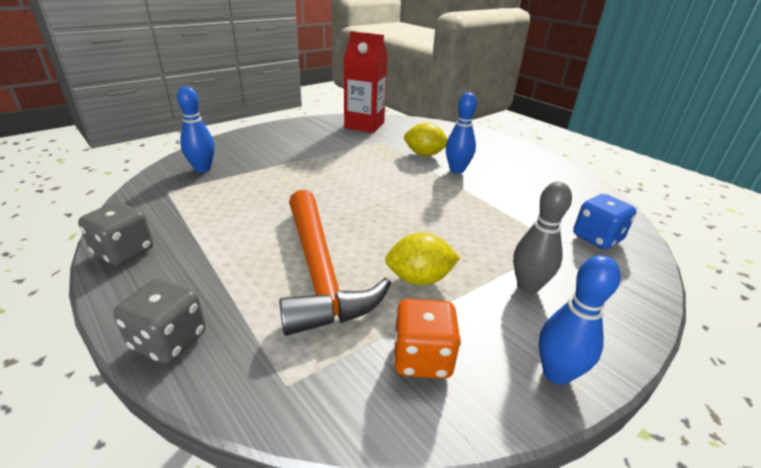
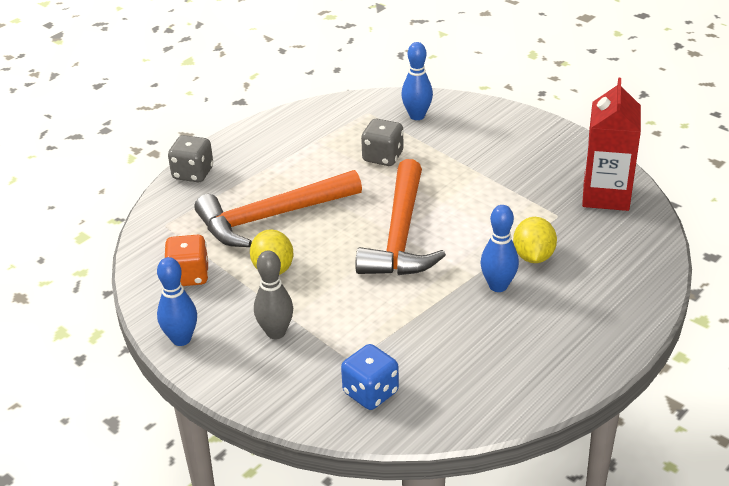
camera: 85 degrees right, 5 degrees up
grey dice [78,202,153,266] -> grey dice moved to [361,119,404,166]
none -> orange hammer [355,159,446,275]

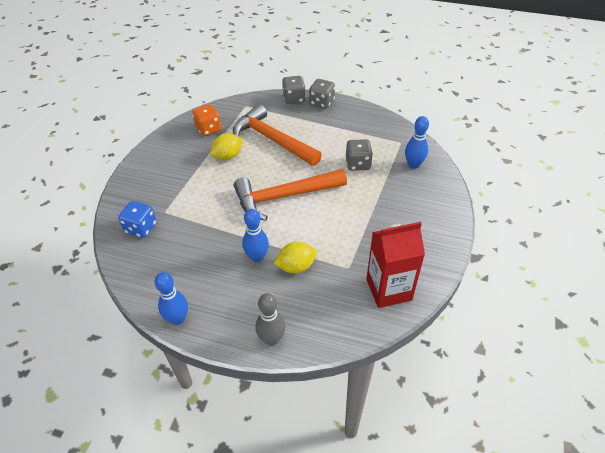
camera: 65 degrees right, 10 degrees up
blue bowling pin [157,257,197,346] -> blue bowling pin moved to [155,272,188,325]
grey bowling pin [254,250,293,339] -> grey bowling pin moved to [255,293,285,346]
none -> grey dice [309,79,335,109]

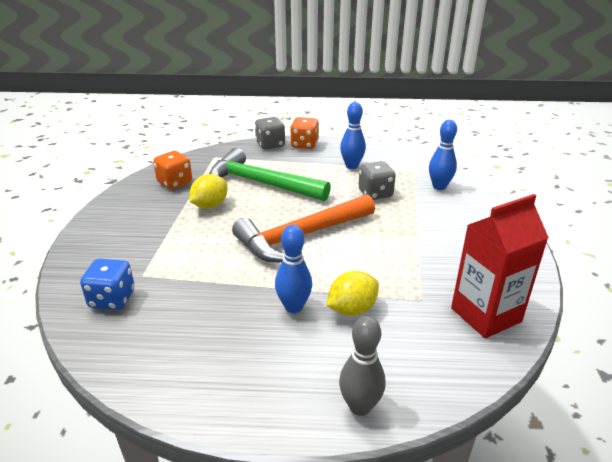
camera: 15 degrees left, 15 degrees down
blue bowling pin [155,272,188,325] -> blue bowling pin moved to [340,102,366,169]
orange hammer [233,104,322,166] -> green hammer [209,148,331,201]
grey dice [309,79,335,109] -> orange dice [290,117,319,149]

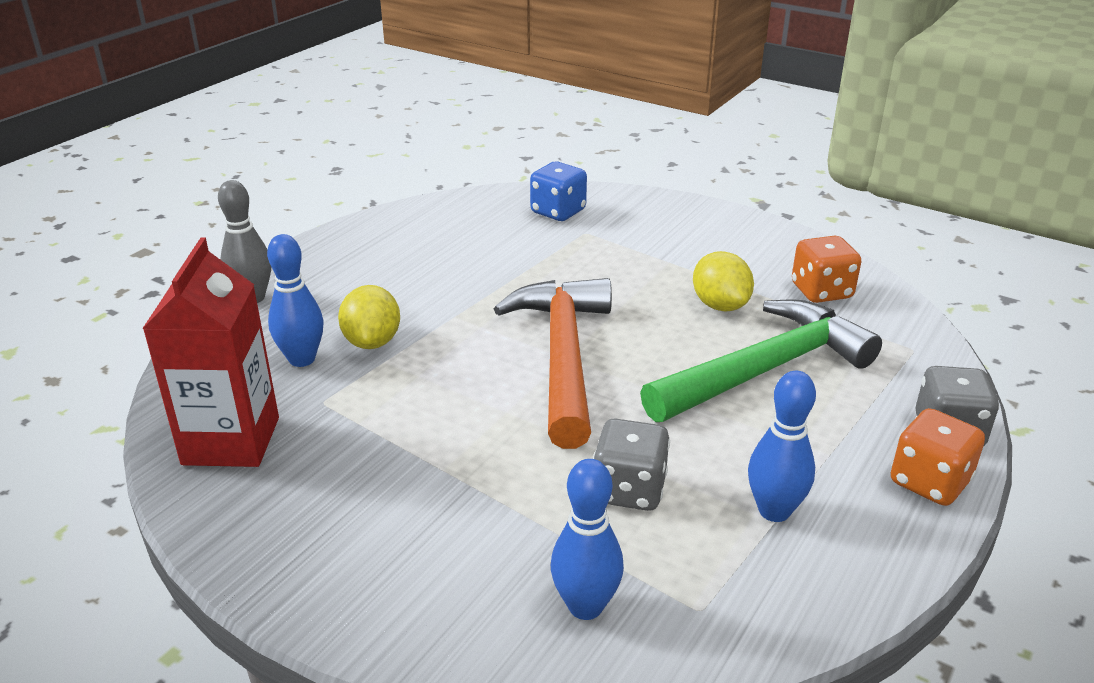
camera: 120 degrees right, 0 degrees up
blue bowling pin [275,225,312,313] -> blue bowling pin moved to [267,234,323,367]

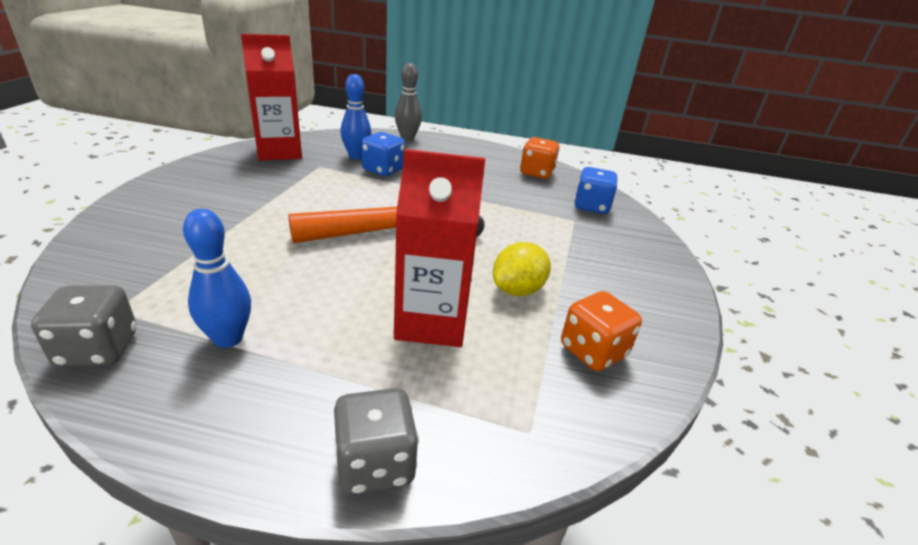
camera: 65 degrees right, 0 degrees up
yellow lemon [338,285,400,349] -> blue dice [361,132,405,176]
blue bowling pin [551,459,624,620] -> none
grey dice [593,419,670,511] -> grey dice moved to [31,285,137,367]
green hammer [640,299,882,422] -> red carton [394,149,485,347]
orange dice [891,408,985,506] -> orange dice moved to [520,137,560,179]

